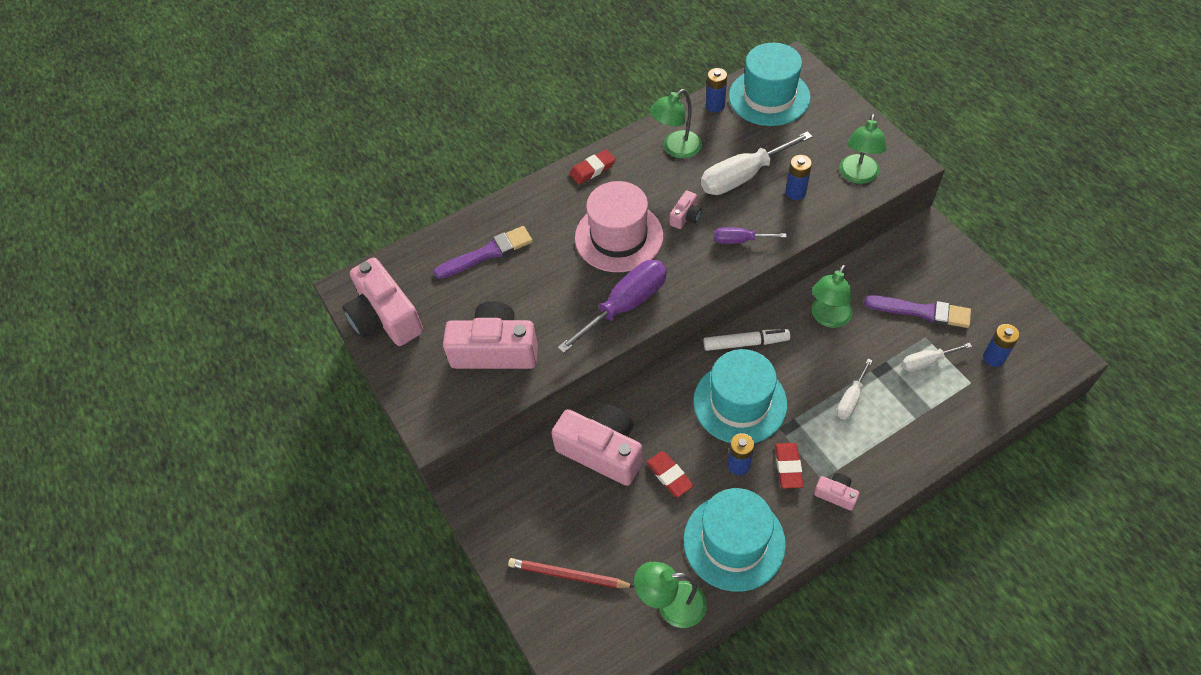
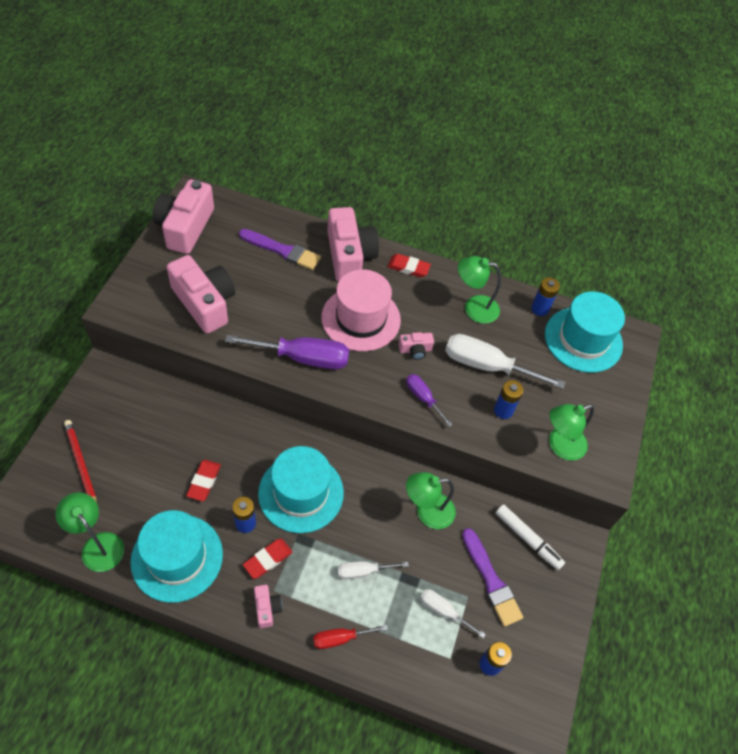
camera: 40 degrees right, 0 degrees up
pink camera [551,404,643,486] -> pink camera moved to [328,207,379,281]
white marker [704,329,790,351] -> white marker moved to [496,504,565,570]
none -> red screwdriver [313,625,388,649]

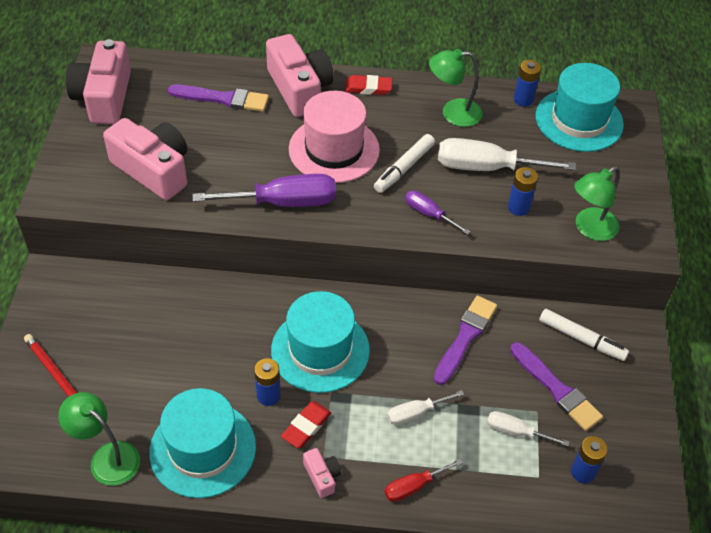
camera: 10 degrees left, 5 degrees down
red eraser [186,460,221,501] -> none
pink camera [398,332,434,360] -> white marker [374,134,435,193]
green lamp [406,472,456,529] -> purple brush [434,295,497,385]

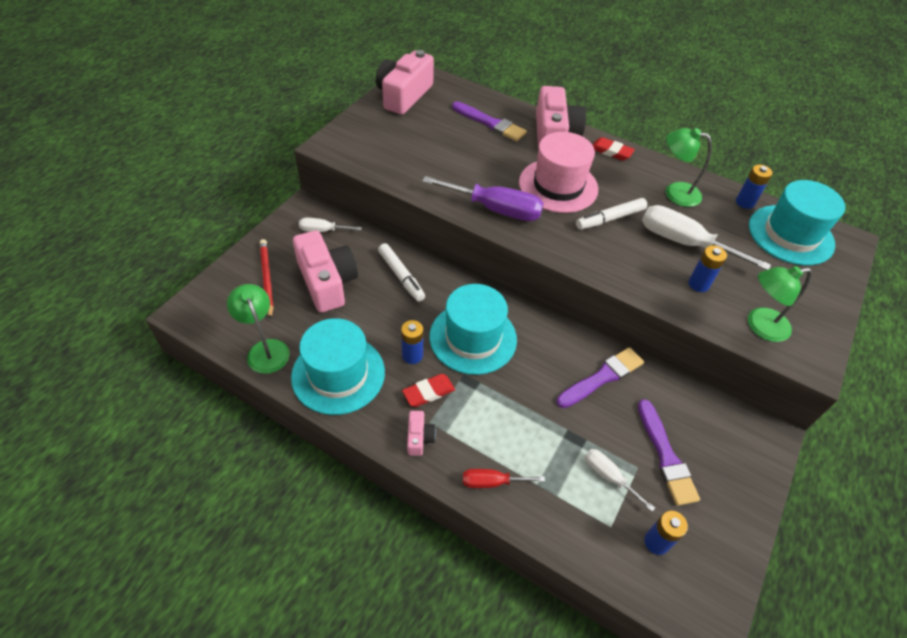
camera: 25 degrees right, 0 degrees up
pink camera [103,118,187,200] -> pink camera moved to [293,230,358,313]
white screwdriver [387,390,464,425] -> white screwdriver moved to [299,218,362,232]
purple screwdriver [405,190,471,235] -> none
white marker [539,309,629,361] -> white marker moved to [378,243,425,302]

